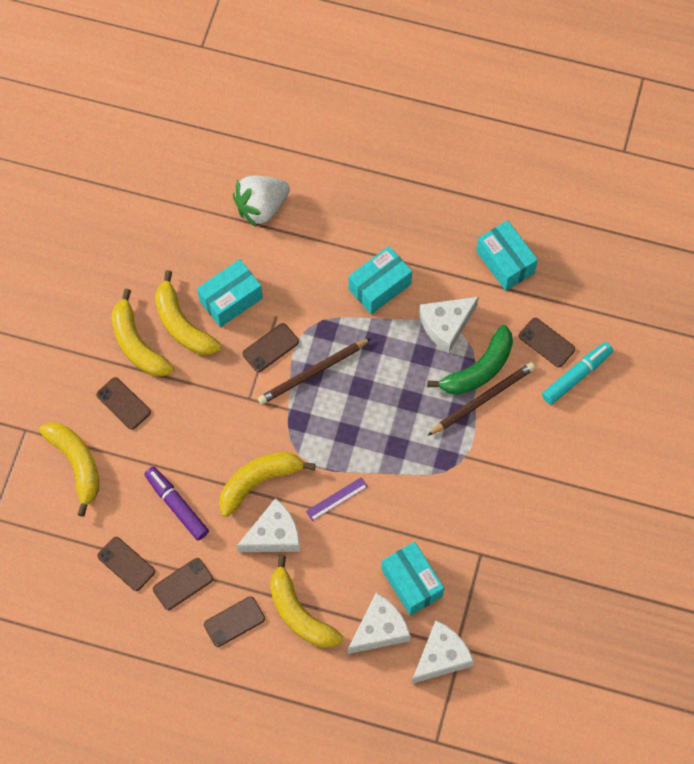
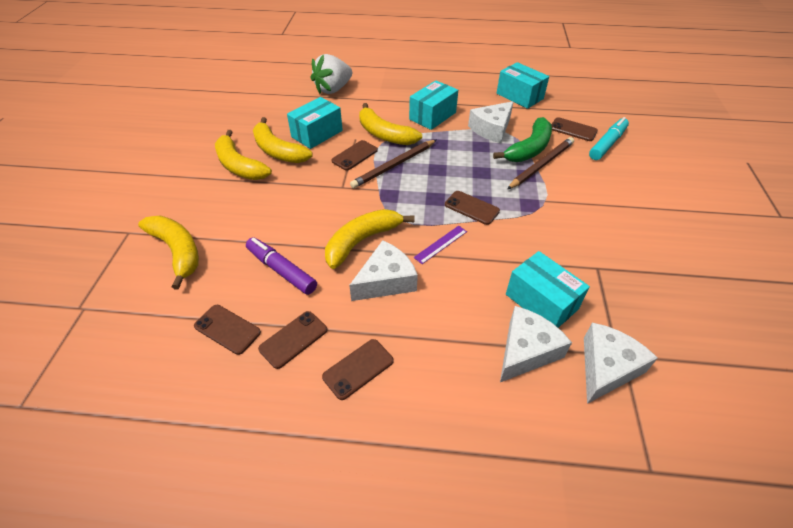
camera: 10 degrees left, 20 degrees down
brown phone [96,377,151,430] -> brown phone moved to [445,191,500,225]
yellow banana [270,555,343,648] -> yellow banana moved to [359,103,422,145]

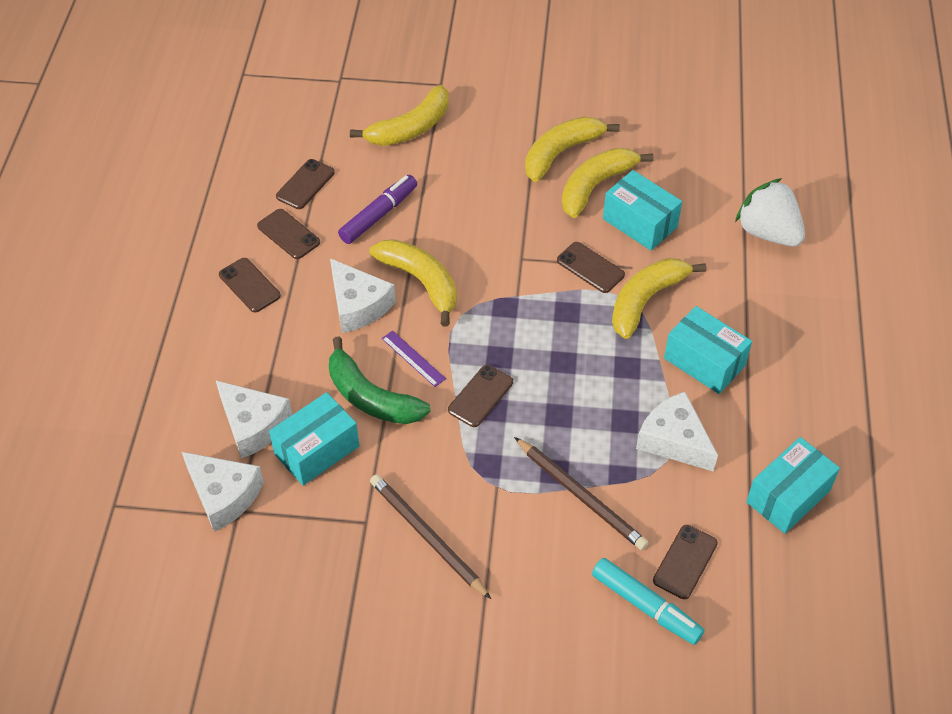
camera: 90 degrees right, 5 degrees up
brown pencil [350,140,436,189] -> brown pencil moved to [370,474,491,599]
green banana [493,117,552,162] -> green banana moved to [329,337,431,424]

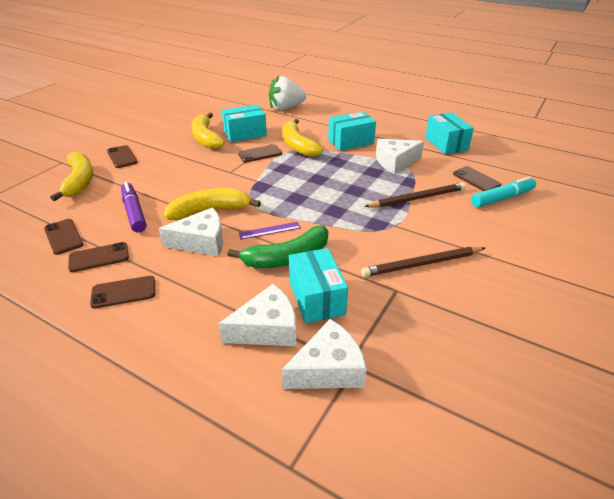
camera: 65 degrees left, 15 degrees down
brown phone [448,365,513,427] -> brown phone moved to [107,145,138,168]
yellow banana [525,117,620,182] -> none

